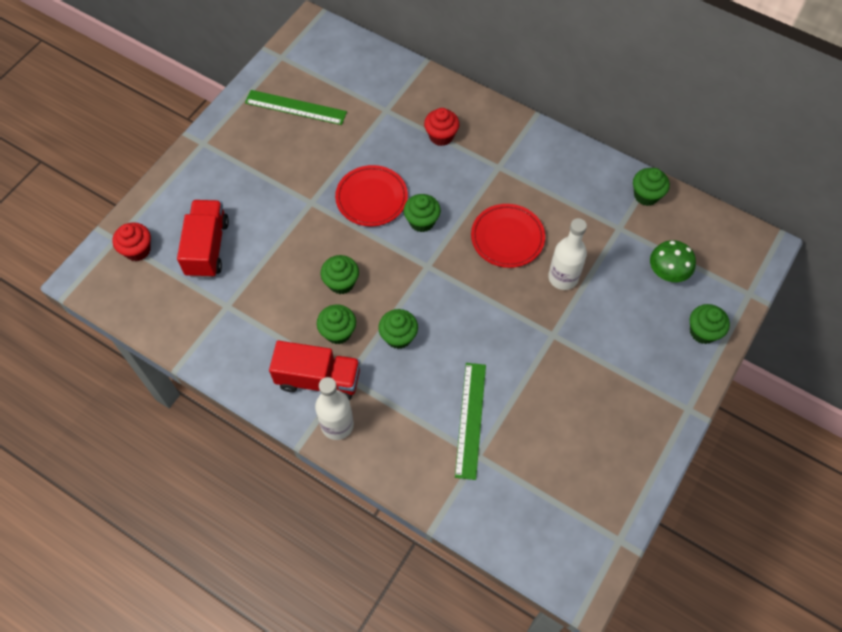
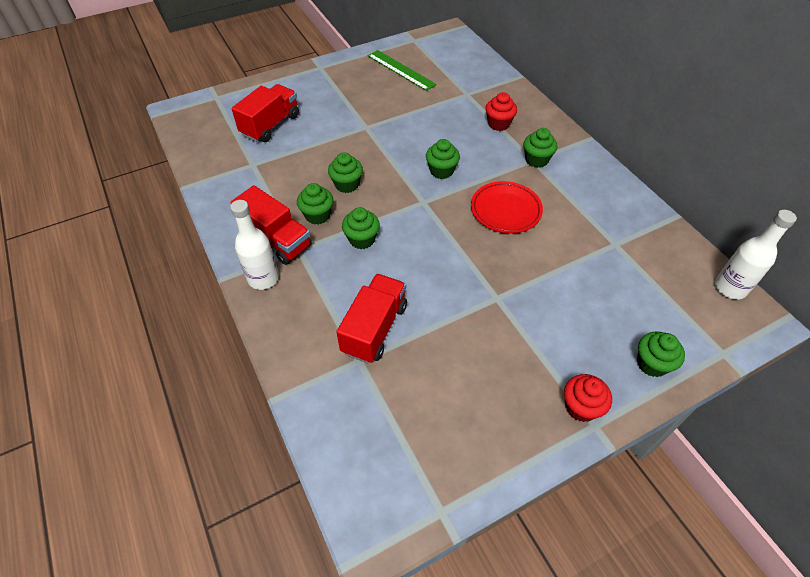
camera: 30 degrees right, 10 degrees down
red cupcake [112,222,151,261] -> red cupcake moved to [564,374,612,422]
red plate [335,165,408,226] -> none
green ruler [455,363,486,480] -> red truck [337,274,407,363]
white bottle [548,218,587,290] -> white bottle moved to [715,210,797,300]
green cupcake [633,168,670,206] -> green cupcake moved to [523,128,557,168]
green mushroom [650,240,696,282] -> none

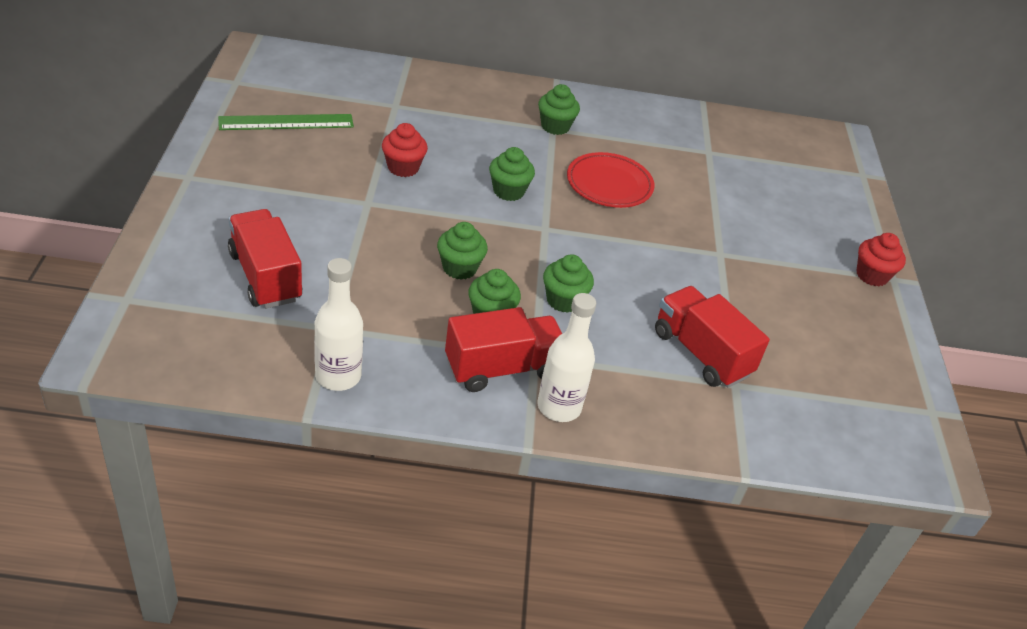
camera: 65 degrees left, 10 degrees down
red cupcake [485,92,517,131] -> red cupcake moved to [382,123,428,177]
green cupcake [637,331,685,377] -> none
white bottle [715,210,797,300] -> white bottle moved to [314,258,363,391]

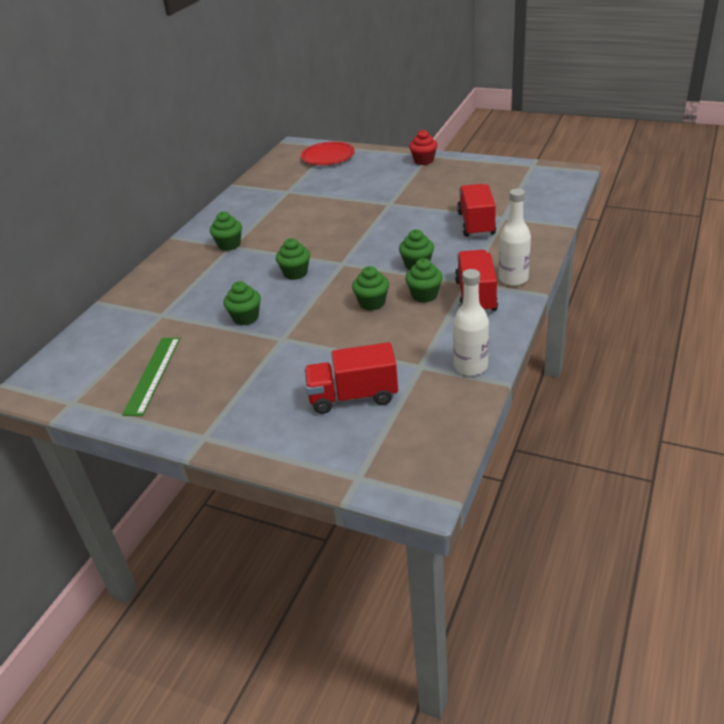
camera: 60 degrees left, 5 degrees down
red cupcake [382,123,428,177] -> green cupcake [224,281,261,325]
red plate [567,152,655,208] -> red plate moved to [301,142,355,165]
red truck [655,286,770,388] -> red truck turned 105 degrees clockwise [457,184,496,237]

